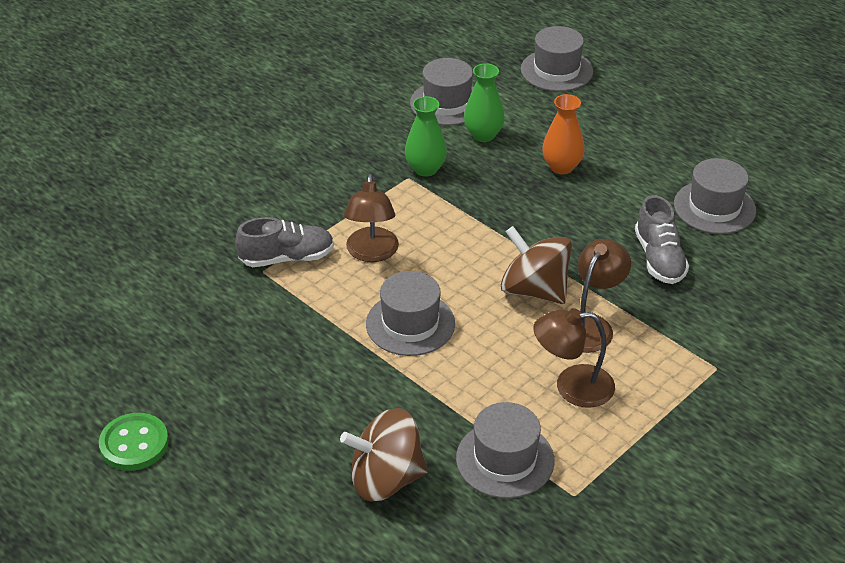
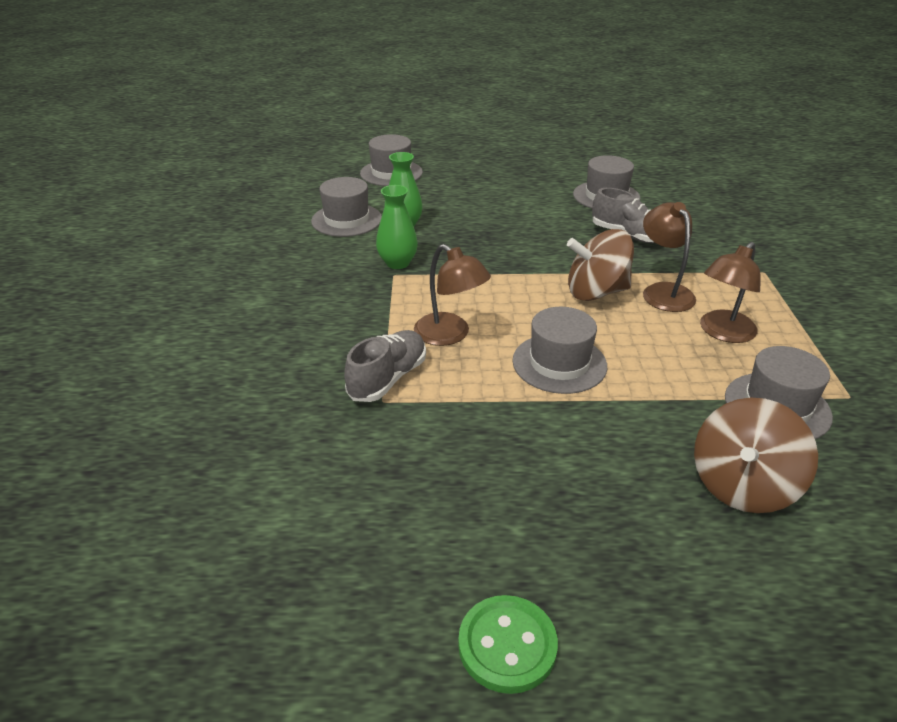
camera: 45 degrees left, 5 degrees down
orange vase [542,94,584,174] -> none

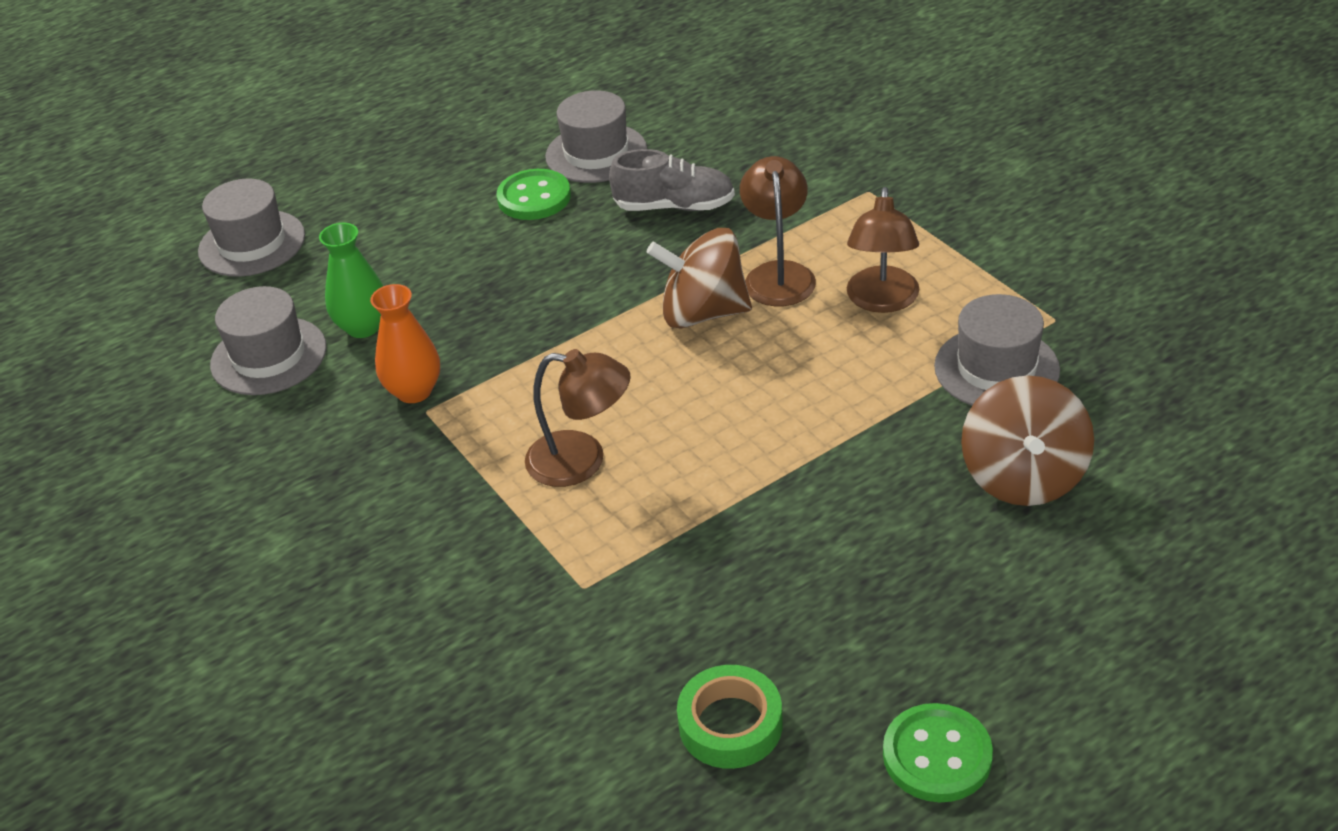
camera: 30 degrees left, 5 degrees up
grey shoe [344,330,426,402] -> none
green vase [376,185,418,269] -> orange vase [370,284,440,403]
grey hat [513,307,607,394] -> none
brown spinning top [567,229,634,301] -> brown spinning top turned 45 degrees clockwise [647,228,752,329]
brown lamp [643,202,696,312] -> brown lamp turned 45 degrees clockwise [740,156,816,306]
none -> green button [497,169,571,220]
none -> green tape [677,665,783,769]

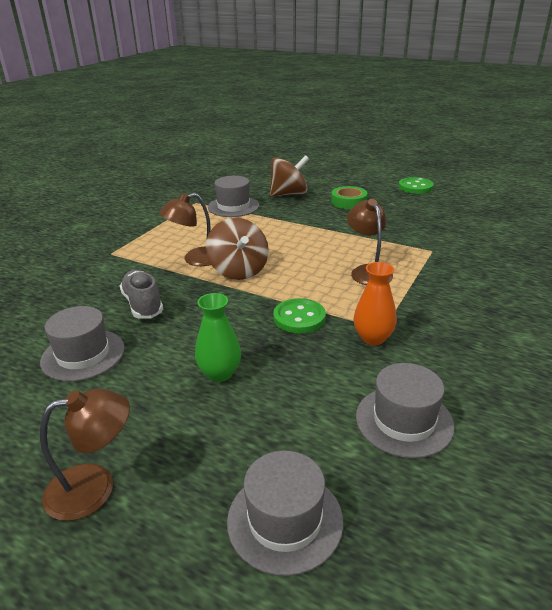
camera: 120 degrees left, 10 degrees down
green vase [319,223,383,338] -> green vase moved to [195,293,241,382]
green button [497,169,571,220] -> green button moved to [273,298,326,333]
green tape [677,665,783,769] -> green tape moved to [331,186,367,209]
brown lamp [847,187,920,313] -> brown lamp moved to [40,389,130,521]

